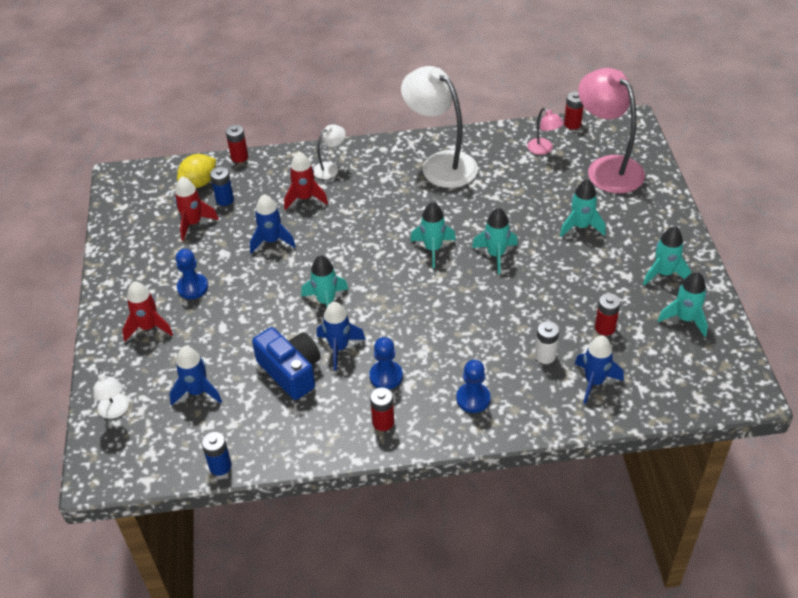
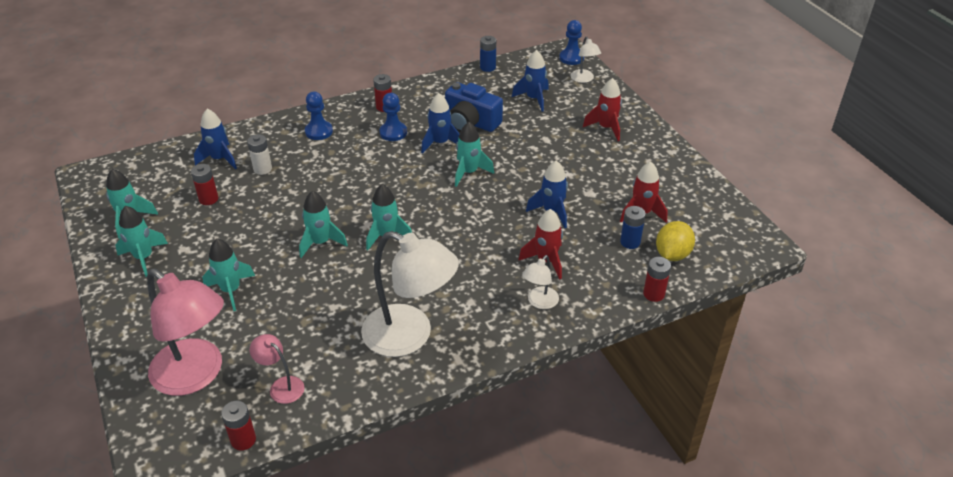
camera: 160 degrees right, 5 degrees down
white lamp [93,369,129,419] -> white lamp turned 150 degrees counterclockwise [571,37,601,83]
blue pawn [176,249,208,299] -> blue pawn moved to [559,20,584,65]

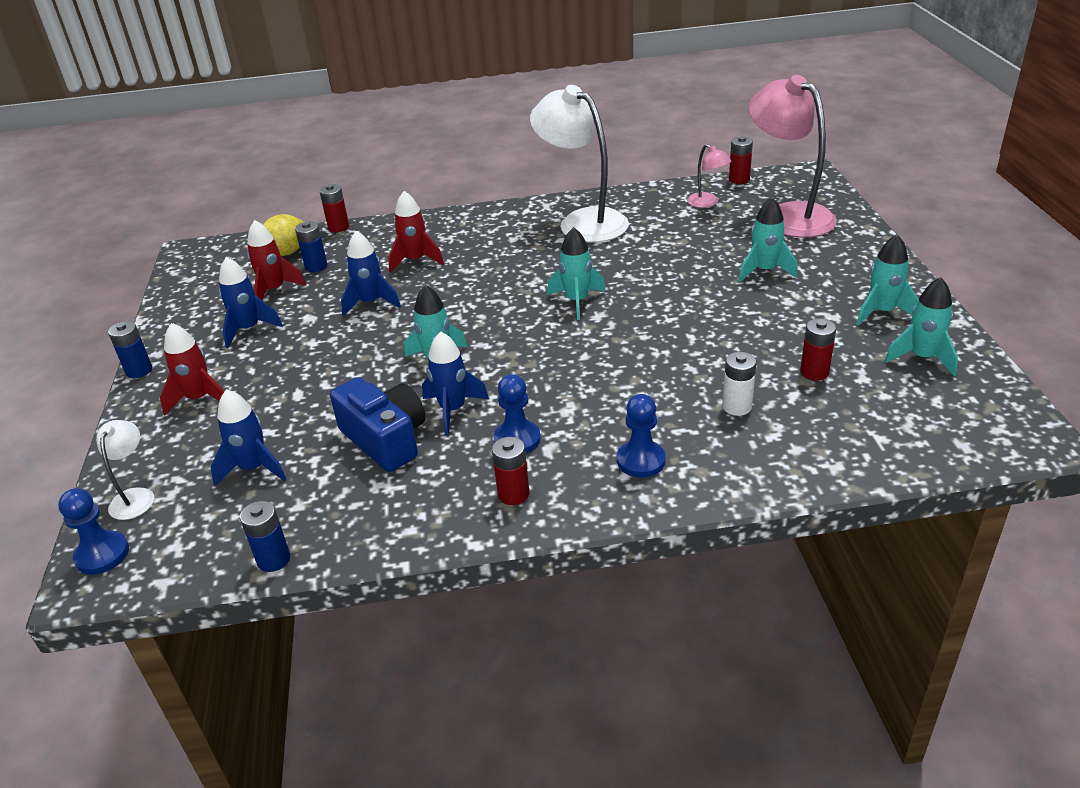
camera: 160 degrees left, 5 degrees down
blue rocket [194,109,237,169] -> blue rocket moved to [219,257,283,348]
turquoise rocket [299,191,348,258] -> none
white lamp [522,255,559,309] -> none
none -> blue battery [108,321,152,378]

